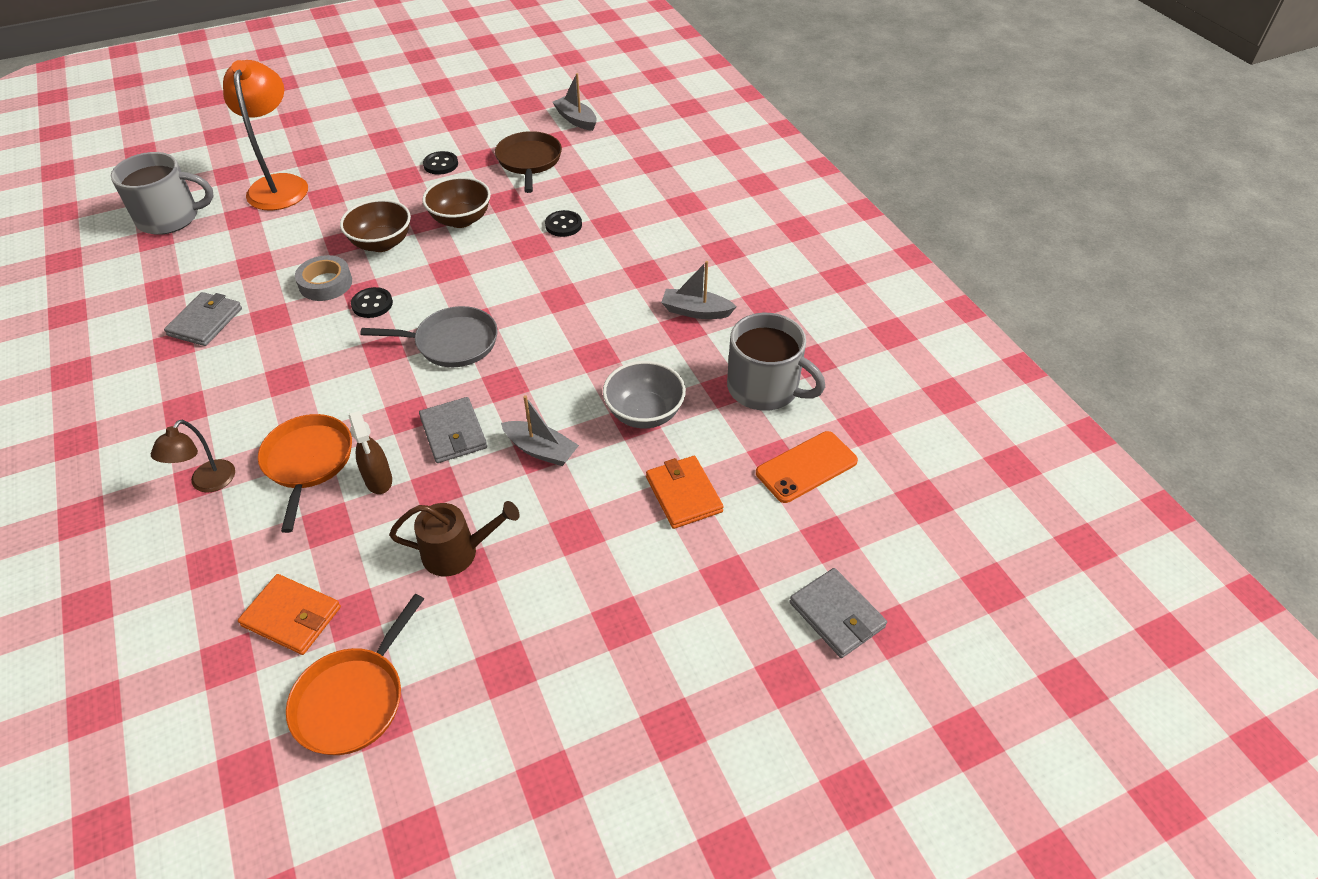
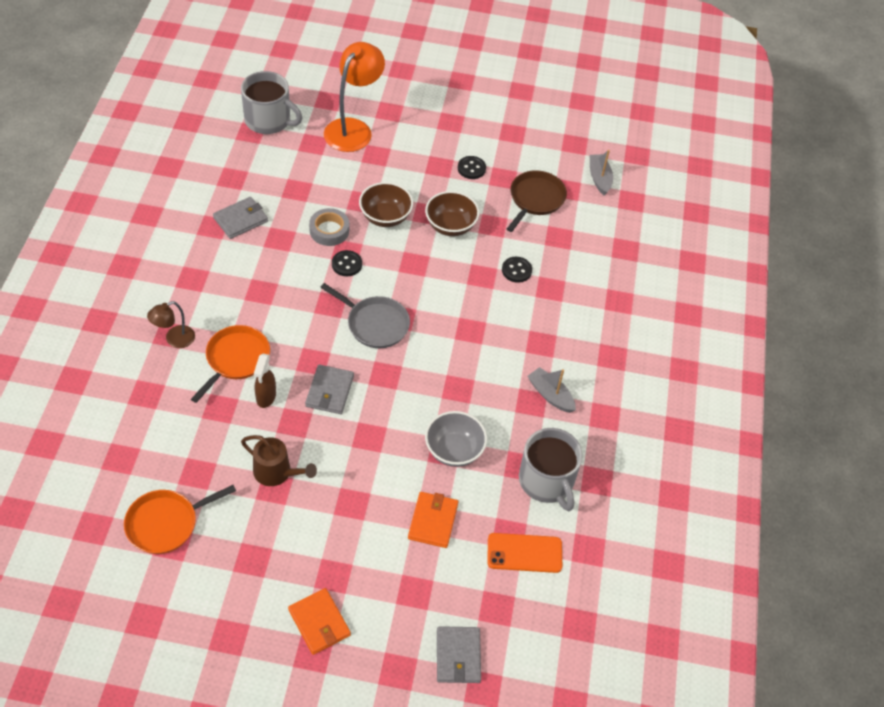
camera: 30 degrees right, 5 degrees up
orange wallet [238,574,341,655] -> orange wallet moved to [288,588,351,655]
grey boat [501,395,579,466] -> none

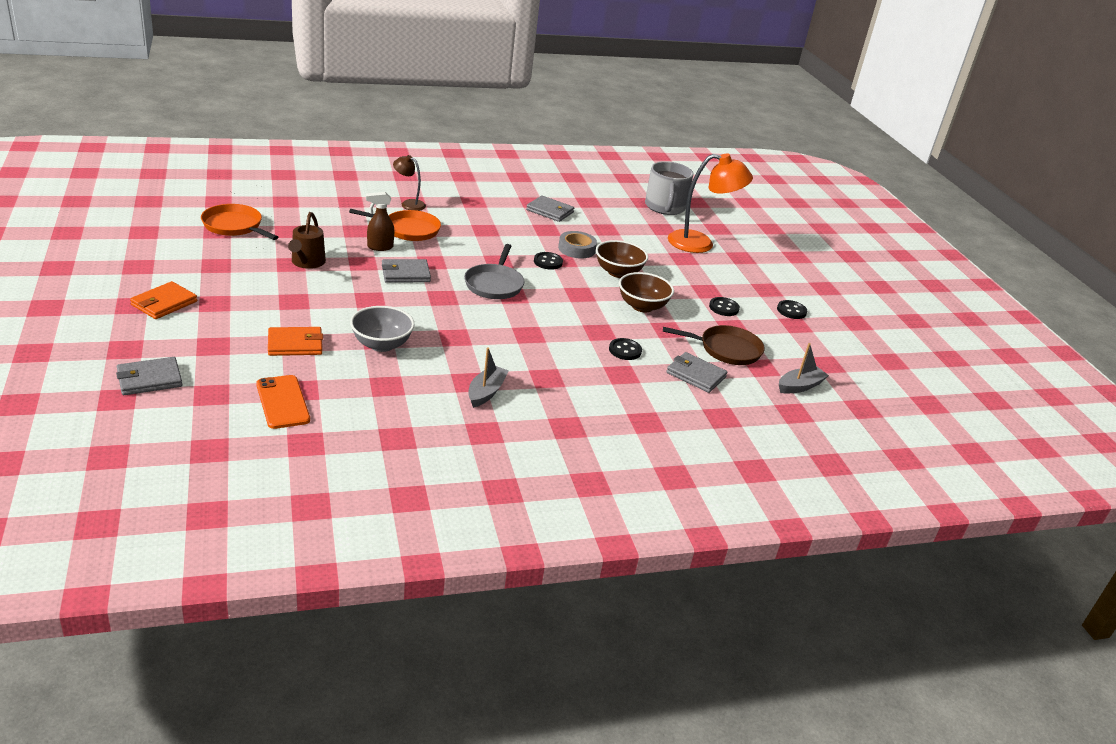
camera: 65 degrees right, 20 degrees down
grey mug [519,428,583,511] -> none
none -> grey wallet [666,352,727,393]
none -> black button [777,300,807,319]

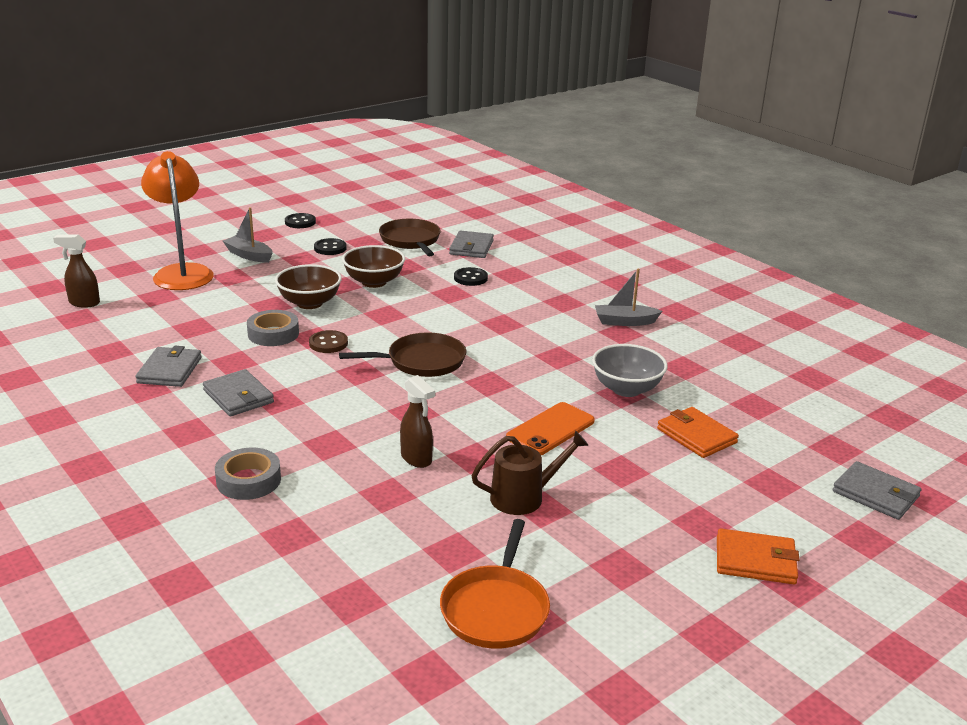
camera: 110 degrees left, 5 degrees down
orange phone [256,375,310,429] -> orange phone moved to [506,402,595,455]
orange pan [349,209,441,241] -> none
grey wallet [382,259,431,283] -> grey wallet moved to [203,369,274,416]
brown lamp [393,155,426,211] -> grey tape [215,448,281,500]
grey pan [464,244,524,299] -> brown pan [339,332,466,377]
black button [534,252,563,270] -> brown button [309,330,348,353]
grey mug [645,161,693,215] -> brown spray bottle [53,234,100,308]
grey boat [779,343,829,393] -> grey boat moved to [223,207,272,263]

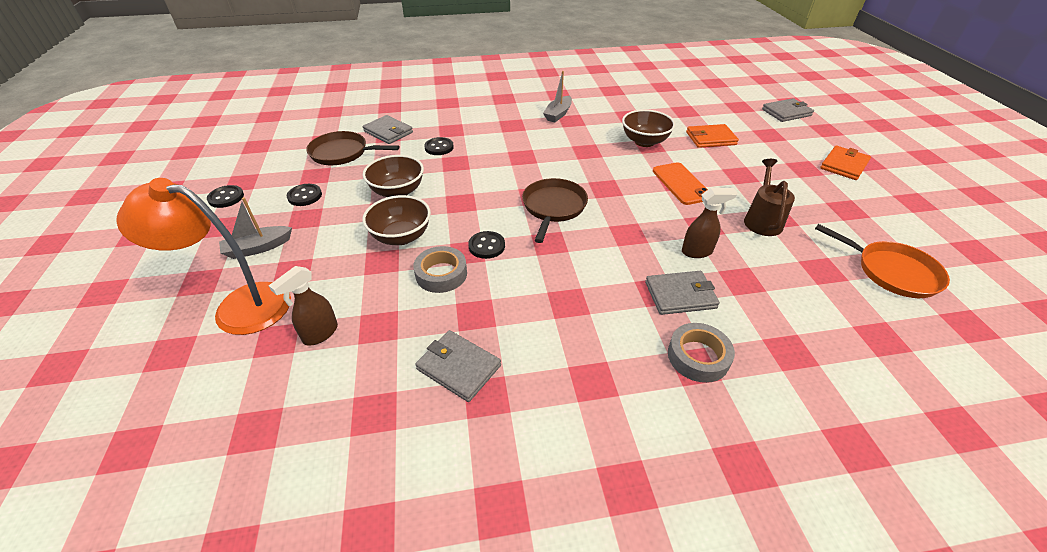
camera: 60 degrees left, 15 degrees up
brown spray bottle [53,234,100,308] -> brown spray bottle moved to [268,266,338,346]
grey wallet [203,369,274,416] -> grey wallet moved to [645,271,720,315]
brown button [309,330,348,353] -> black button [468,231,505,259]
grey bowl [592,344,667,397] -> brown bowl [622,109,675,147]

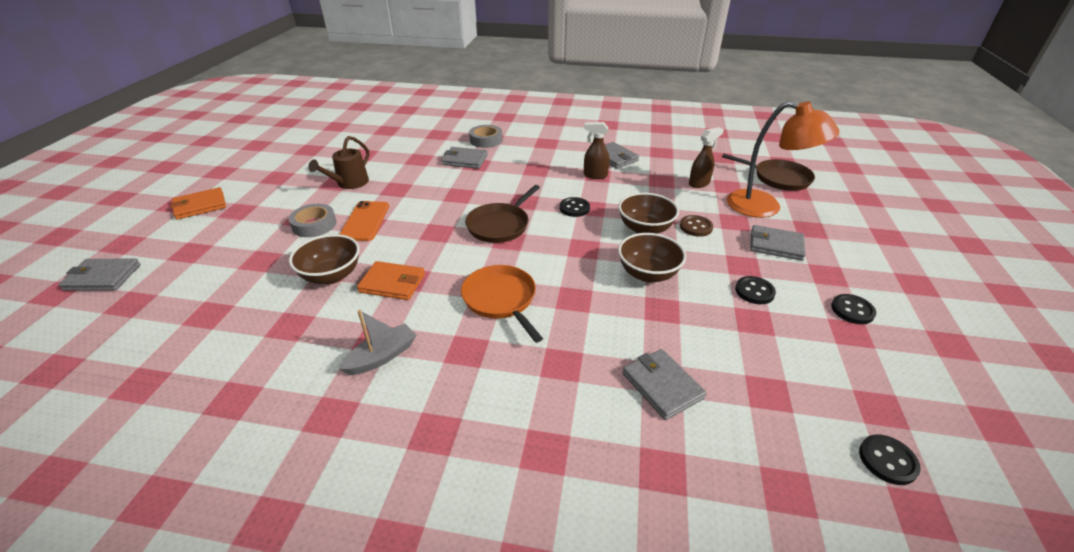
camera: 160 degrees left, 5 degrees down
grey boat [219,197,292,259] -> grey wallet [750,225,806,261]
brown pan [306,131,400,165] -> brown pan moved to [722,154,815,191]
grey tape [413,246,467,293] -> grey tape moved to [289,204,336,237]
black button [424,137,454,155] -> black button moved to [859,434,921,485]
brown spray bottle [682,188,737,258] -> brown spray bottle moved to [584,122,610,179]
orange wallet [686,124,739,148] -> orange wallet moved to [357,261,425,300]
orange pan [815,224,950,298] -> orange pan moved to [461,265,543,343]
none -> brown button [680,215,713,237]

